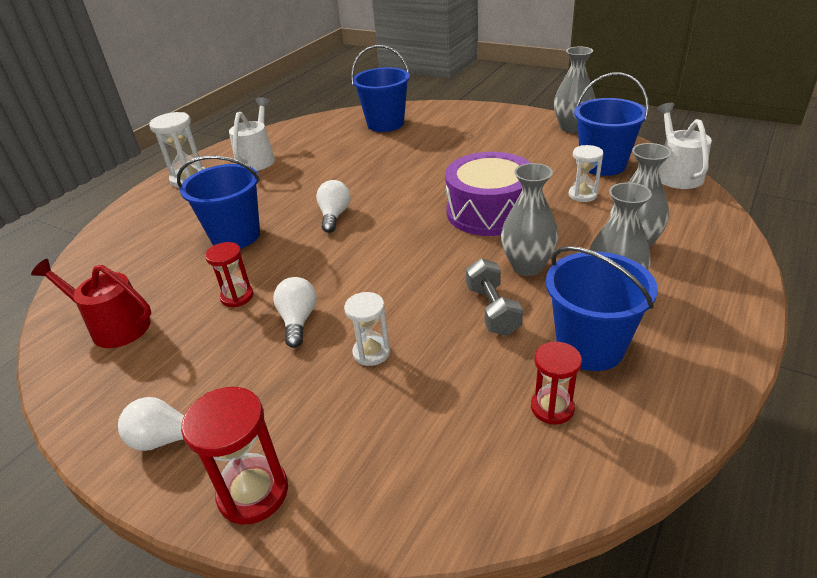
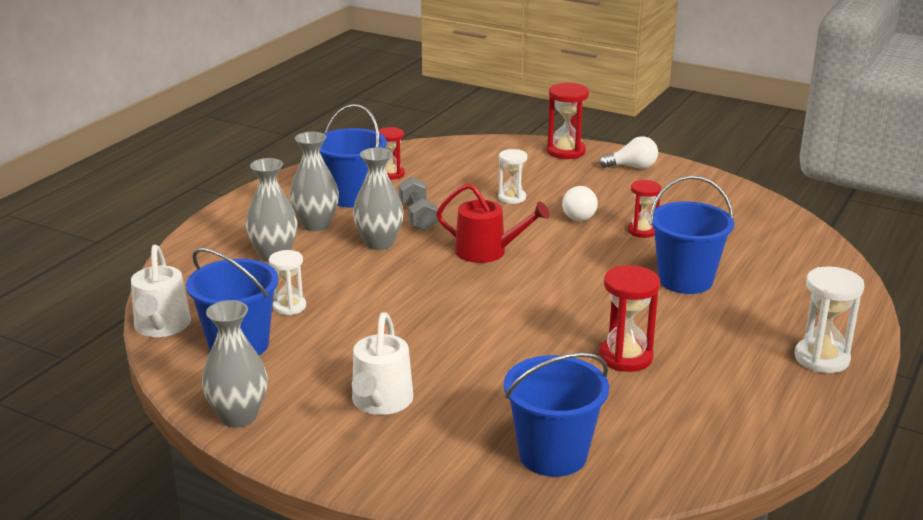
camera: 175 degrees right, 10 degrees down
red watering can [31,259,151,348] -> red watering can moved to [436,183,550,263]
white watering can [229,97,275,171] -> white watering can moved to [352,312,413,415]
white light bulb [316,180,351,233] -> none
purple drum [445,152,530,236] -> none
none -> red hourglass [599,265,660,372]

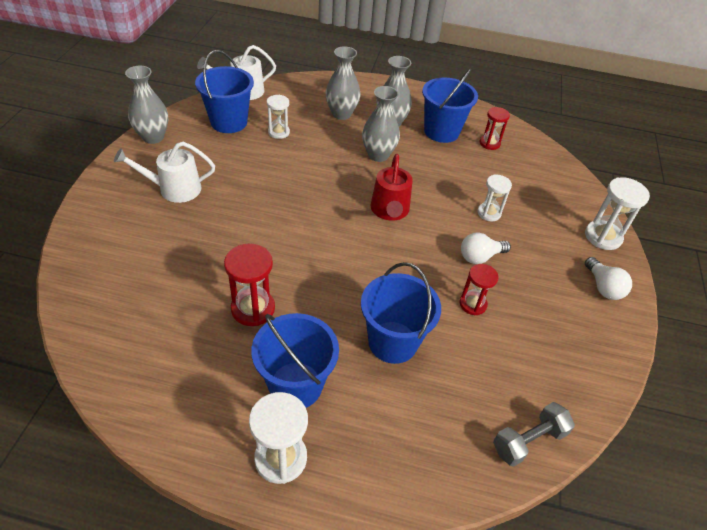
camera: 70 degrees right, 20 degrees up
grey dumbbell [399,176,438,231] -> grey dumbbell moved to [493,402,575,467]
blue bucket [504,353,609,477] -> blue bucket moved to [251,313,339,408]
red hourglass [547,83,589,159] -> white hourglass [585,177,650,250]

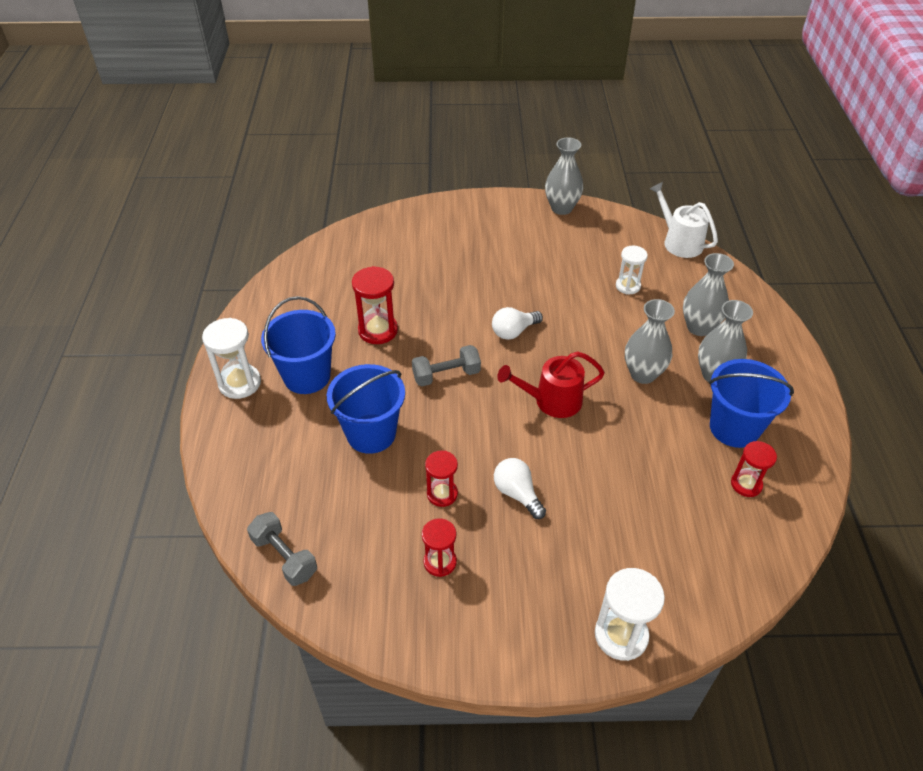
camera: 80 degrees right, 0 degrees up
white watering can [114,142,215,203] -> none
blue bucket [195,50,254,133] -> none
white hourglass [477,175,512,221] -> none
white light bulb [585,257,632,300] -> white light bulb moved to [492,307,543,340]
none -> grey dumbbell [412,345,481,387]
none -> red hourglass [422,518,457,577]

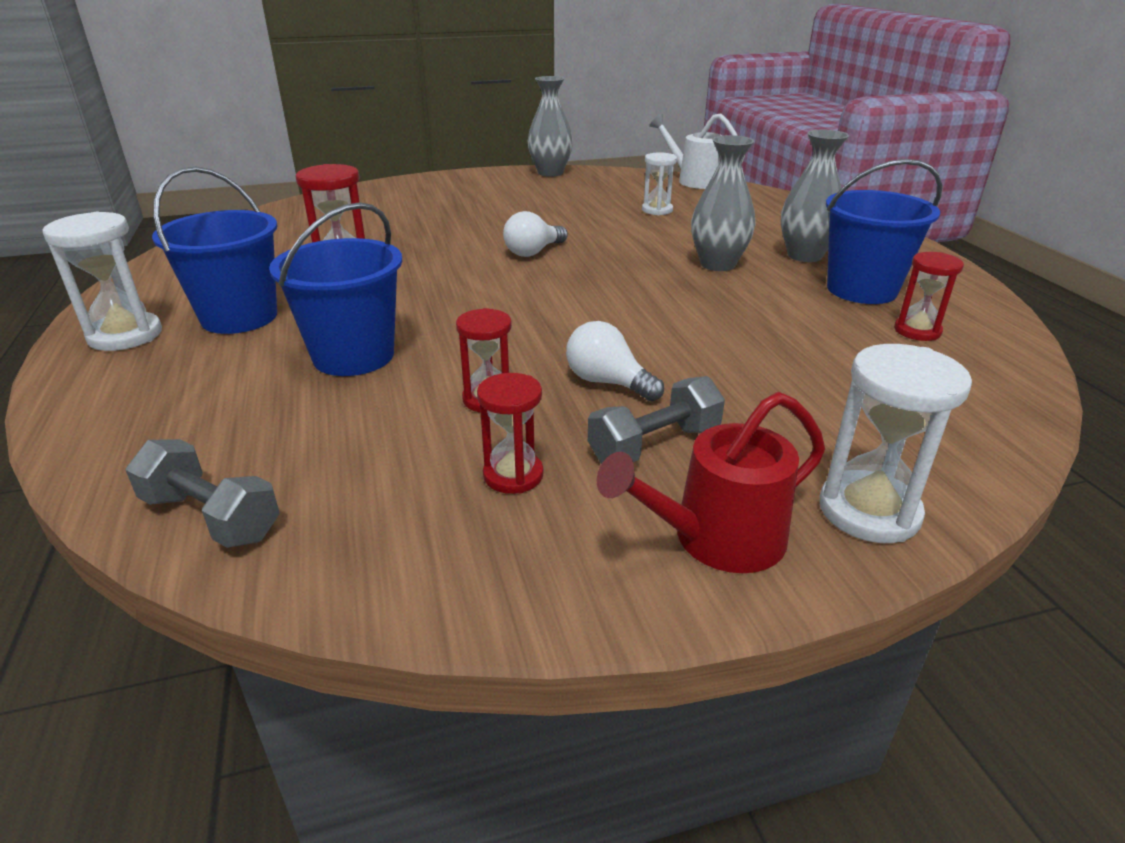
camera: 15 degrees left, 15 degrees down
grey dumbbell [412,345,481,387] -> grey dumbbell moved to [588,376,725,464]
red watering can [497,351,605,418] -> red watering can moved to [597,392,825,573]
grey vase [683,253,734,336] -> none

